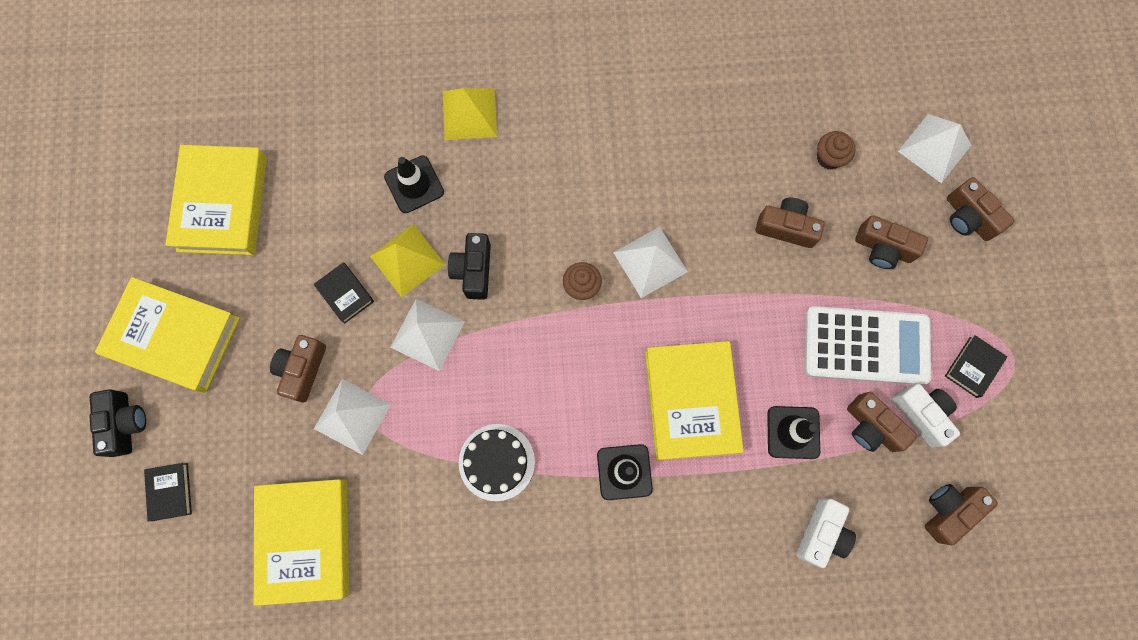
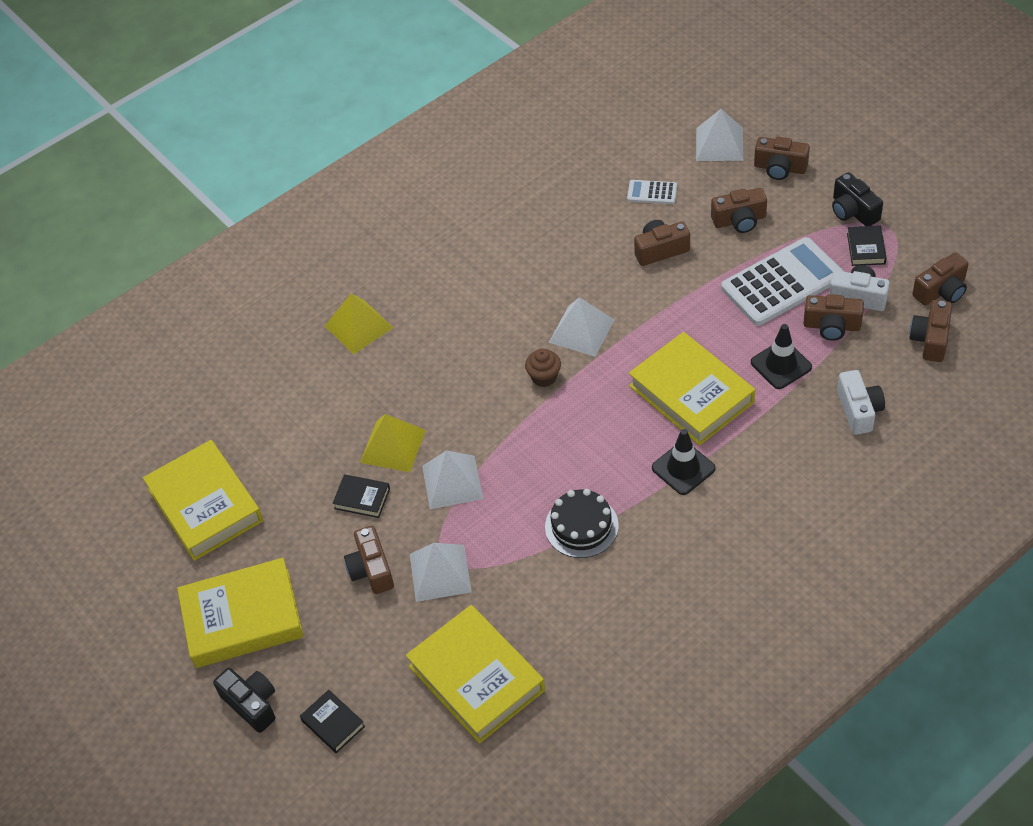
camera: 30 degrees left, 25 degrees down
black traffic cone [384,156,444,213] -> none
black camera [448,233,491,300] -> black camera moved to [832,172,883,226]
brown cupcake [817,131,855,169] -> white calculator [627,180,677,204]
none -> brown camera [912,252,969,306]

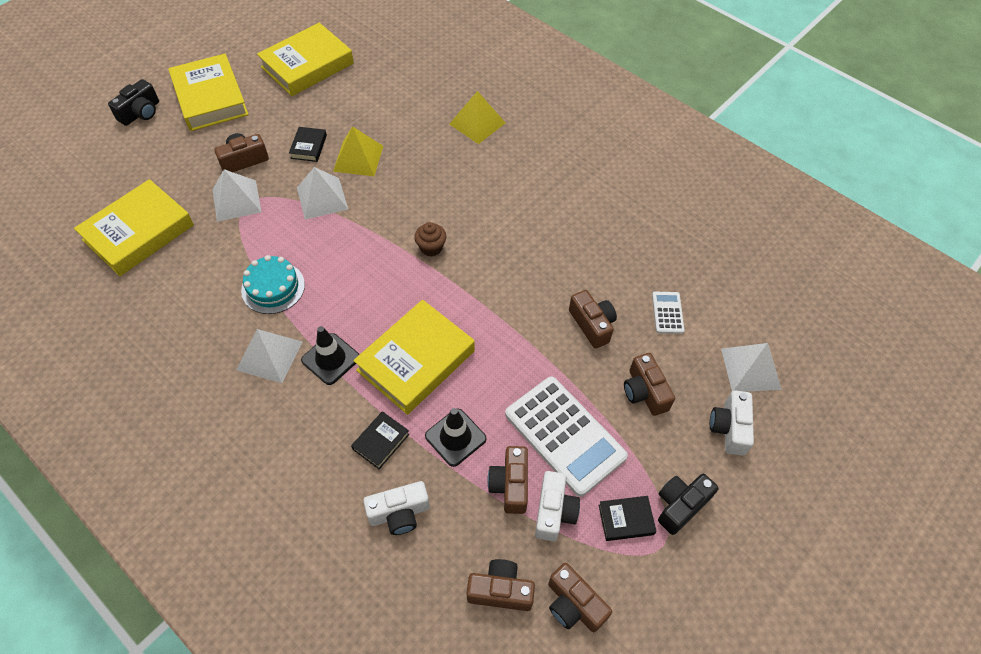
camera: 75 degrees right, 5 degrees up
black book [300,690,365,753] -> black book moved to [351,411,410,469]
black cake [545,489,619,558] -> turquoise cake [241,255,305,314]
white pyramid [549,297,614,357] -> white pyramid moved to [236,329,302,383]
brown camera [754,137,810,180] -> white camera [710,390,754,456]

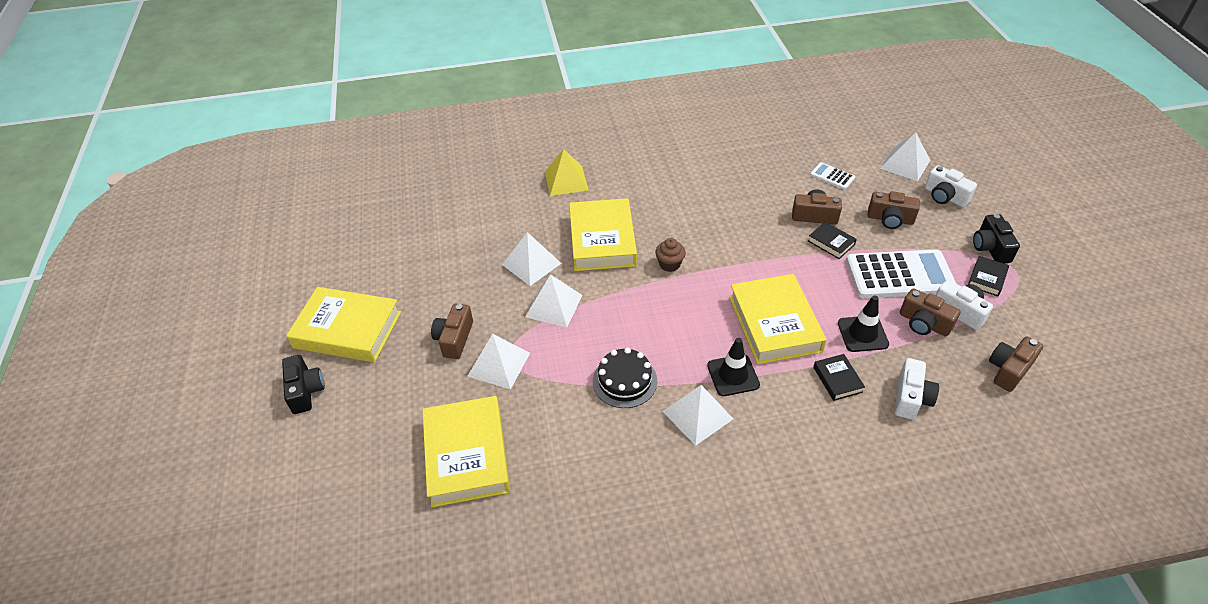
camera: 50 degrees left, 10 degrees down
turquoise cake [241,255,305,314] -> black cake [593,348,657,408]
yellow book [257,23,354,96] -> yellow book moved to [569,198,637,271]
black book [289,127,327,162] -> black book moved to [808,222,857,259]
yellow pyramid [333,126,383,176] -> white pyramid [502,232,562,286]
brown camera [548,563,612,632] -> none

